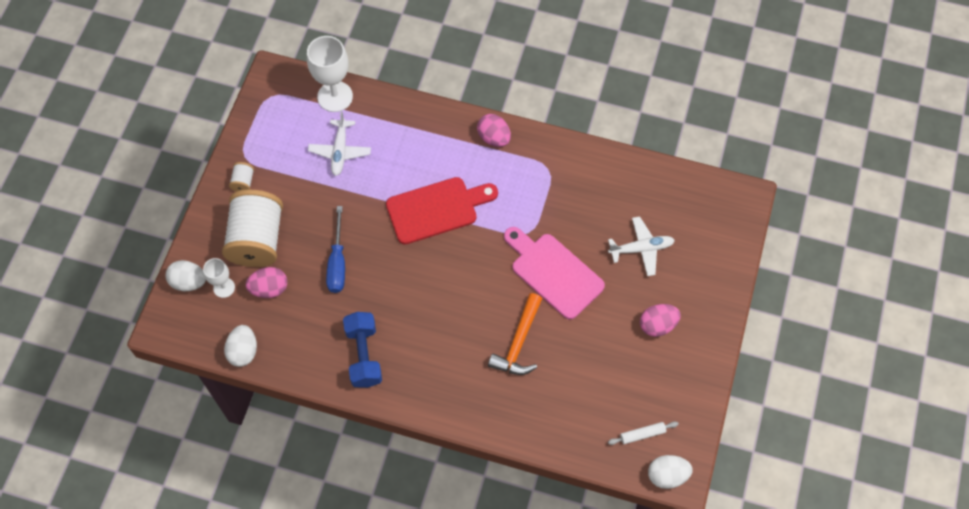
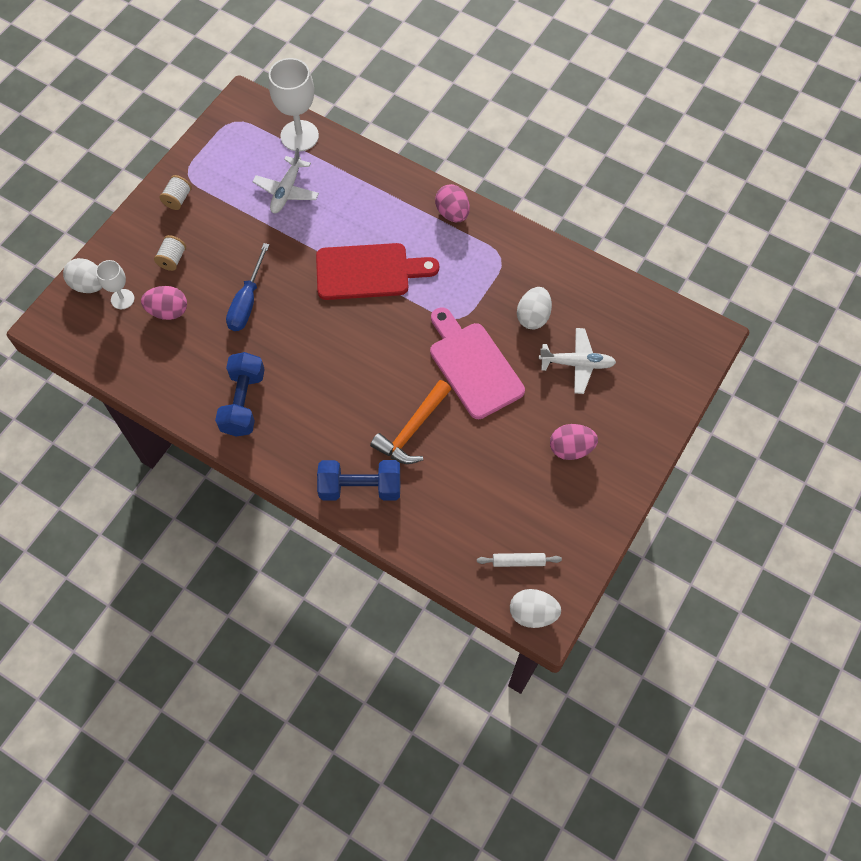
camera: 15 degrees right, 0 degrees up
white spool [222,190,283,267] -> white spool [154,235,186,271], size x0.41
white egg [224,325,257,367] -> white egg moved to [517,287,552,329]
none -> blue dumbbell [317,460,400,501]

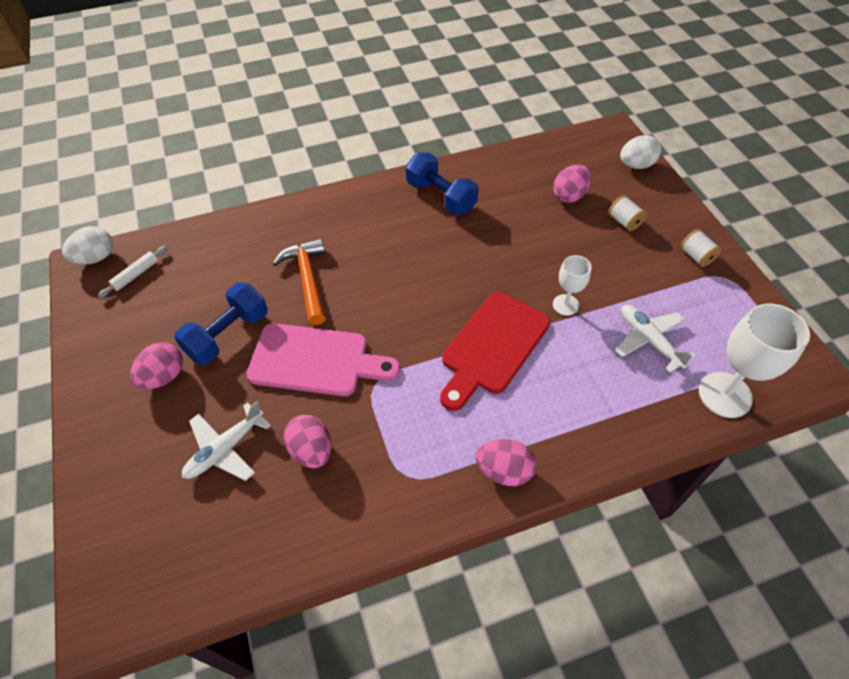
camera: 130 degrees right, 10 degrees down
white goblet [96,260,134,309] -> white goblet moved to [553,255,591,316]
blue screwdriver [226,243,269,331] -> none
blue dumbbell [317,460,400,501] -> blue dumbbell moved to [174,282,268,365]
white egg [517,287,552,329] -> pink egg [284,415,331,468]

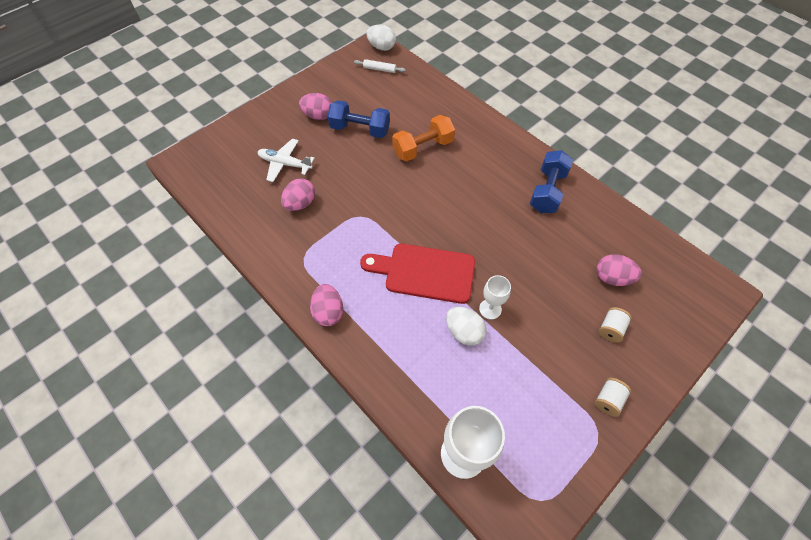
camera: 65 degrees right, 5 degrees up
pink cutting board [247,323,400,396] -> none
orange hammer [273,238,326,325] -> orange dumbbell [392,115,455,161]
white plane [615,305,696,373] -> none
white egg [620,135,661,169] -> white egg moved to [446,307,487,346]

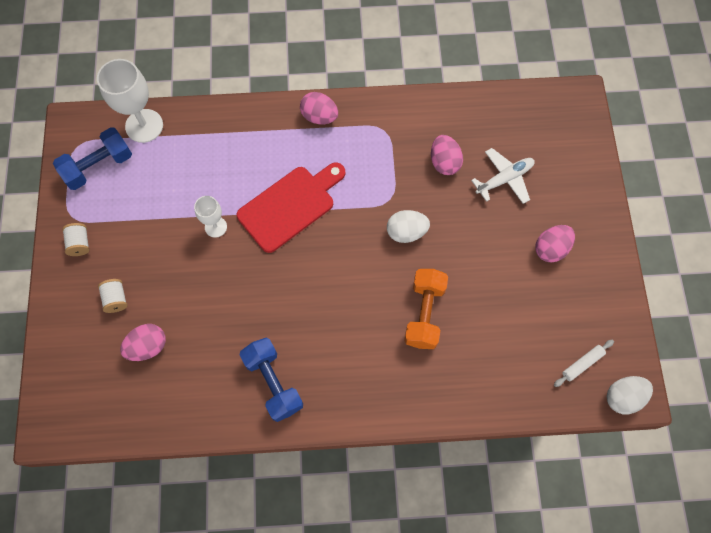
camera: 130 degrees right, 10 degrees up
blue dumbbell [327,100,390,138] -> blue dumbbell moved to [53,127,132,190]
white egg [446,307,487,346] -> white egg moved to [387,210,430,243]

